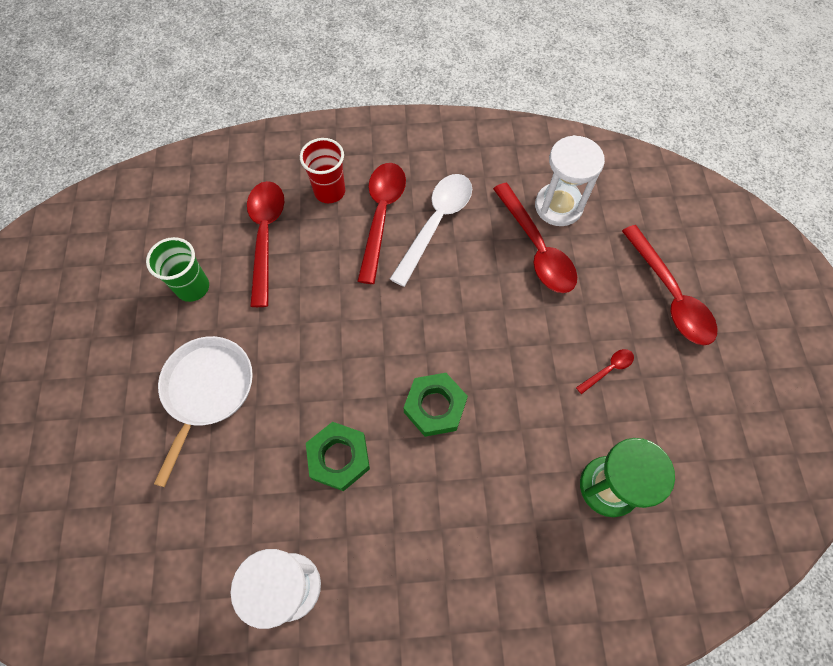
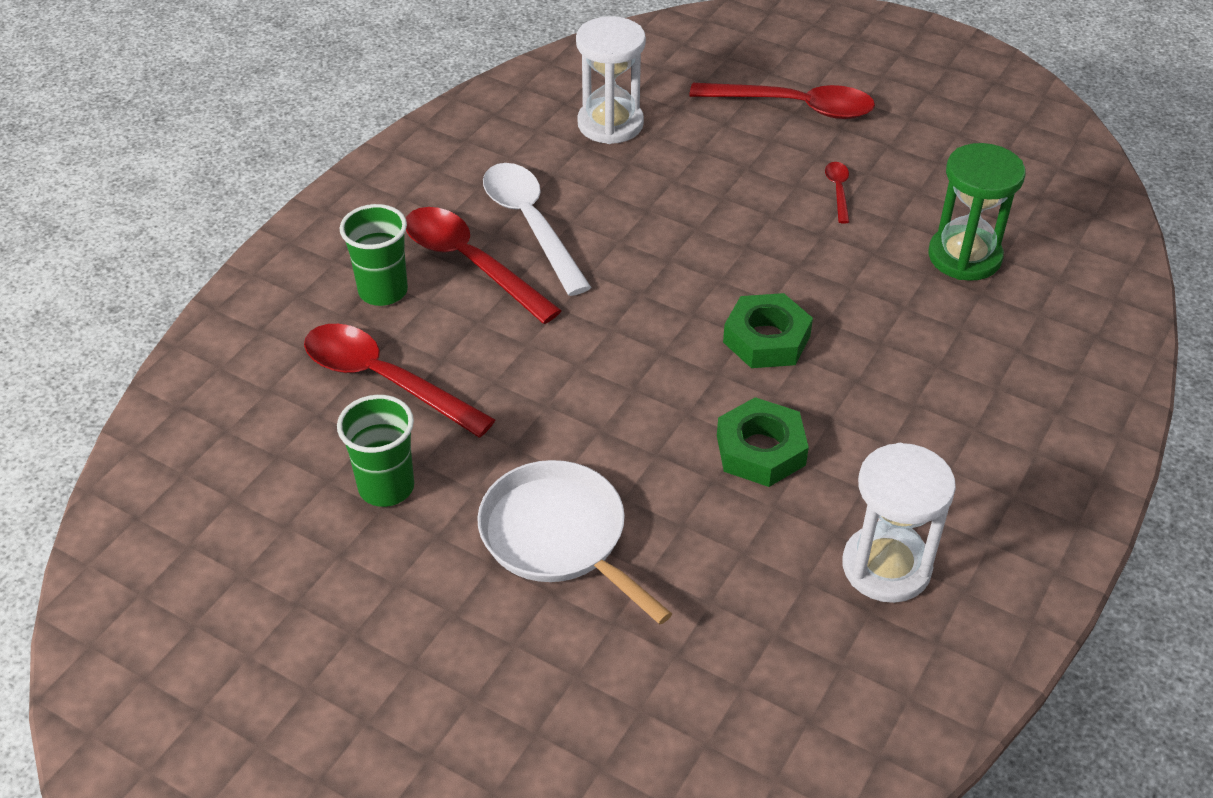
camera: 55 degrees left, 20 degrees down
red cup [300,138,345,203] -> green cup [340,204,408,306]
red spoon [493,183,577,293] -> none

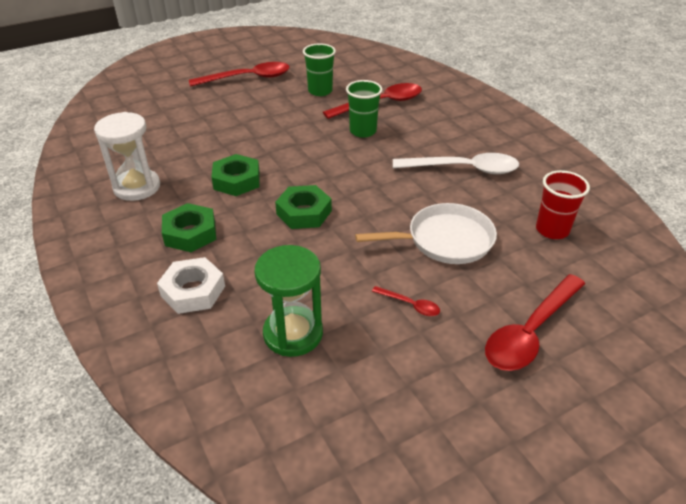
camera: 120 degrees right, 5 degrees down
green cup [340,204,408,306] -> green cup moved to [346,80,383,138]
red spoon [406,207,562,324] -> red spoon moved to [189,62,290,87]
white pan [477,460,672,624] -> white pan moved to [355,203,497,264]
white hourglass [576,16,646,144] -> red cup [536,170,590,239]
none -> white nut [157,257,225,314]
none -> green nut [162,203,216,252]

